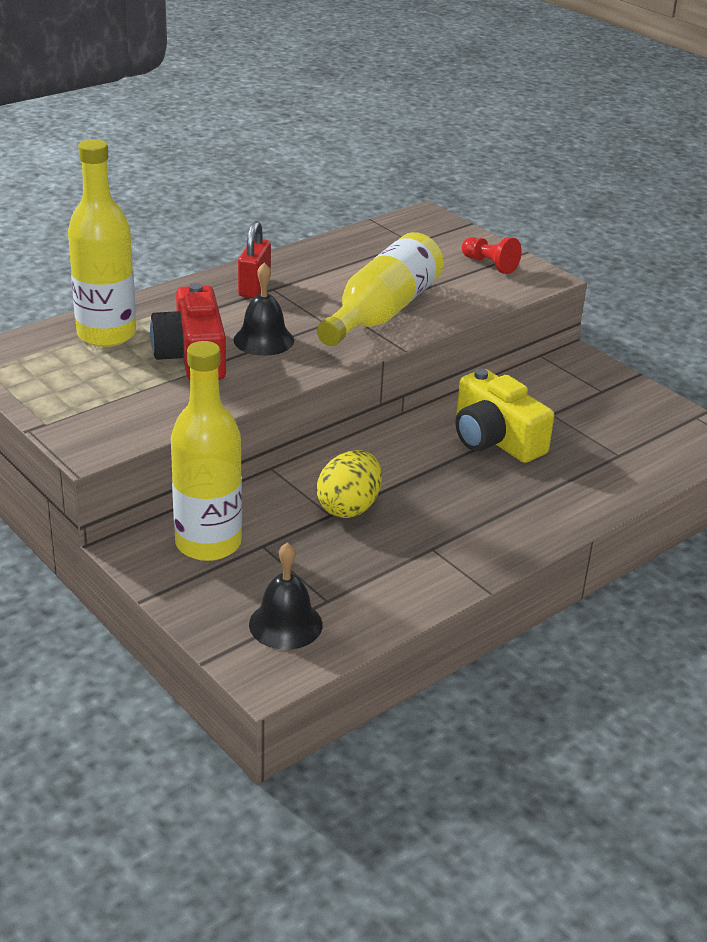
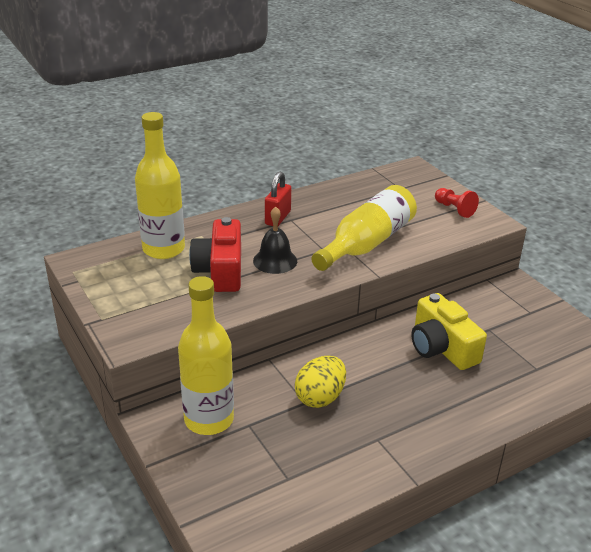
camera: 10 degrees right, 0 degrees up
black bell [249,542,323,650] -> none

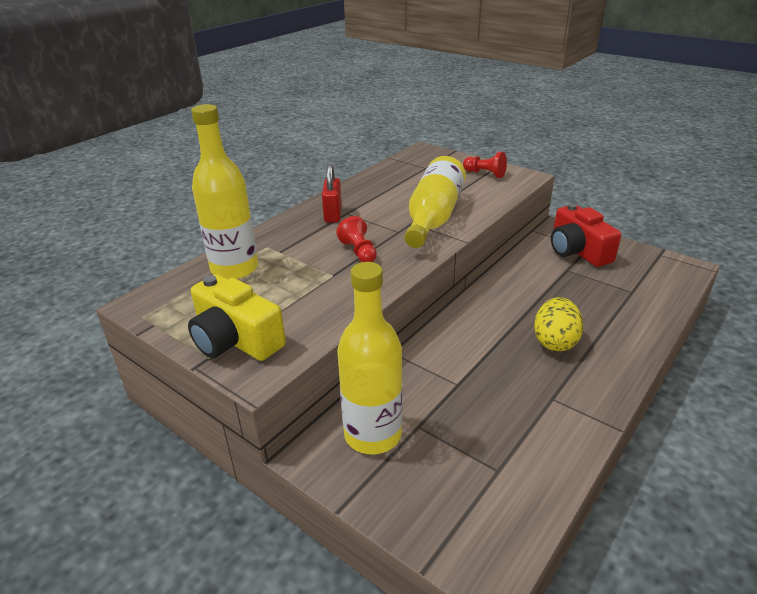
camera: 20 degrees left, 0 degrees up
red camera [189,217,241,292] -> red camera moved to [551,203,621,267]
black bell [253,206,297,274] -> red pawn [336,216,377,262]
yellow egg [295,355,346,408] -> yellow egg moved to [534,297,583,351]
yellow camera [411,293,487,370] -> yellow camera moved to [188,274,286,361]

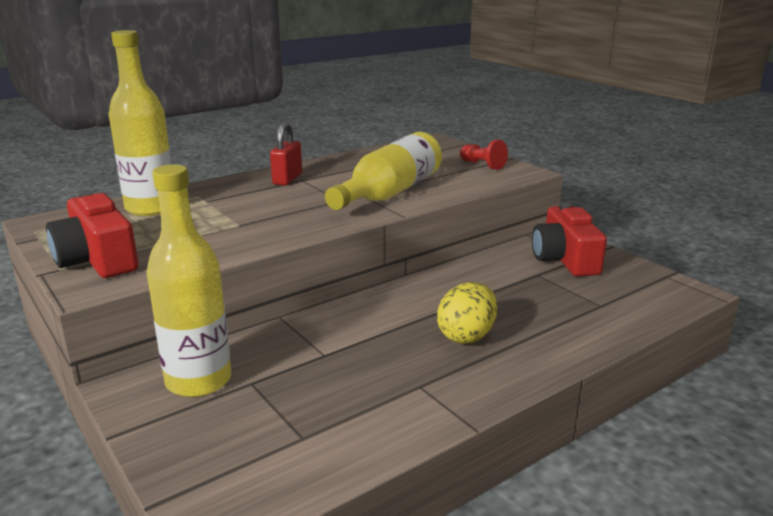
camera: 15 degrees right, 10 degrees down
yellow camera [188,274,286,361] -> red camera [46,191,139,278]
red pawn [336,216,377,262] -> none

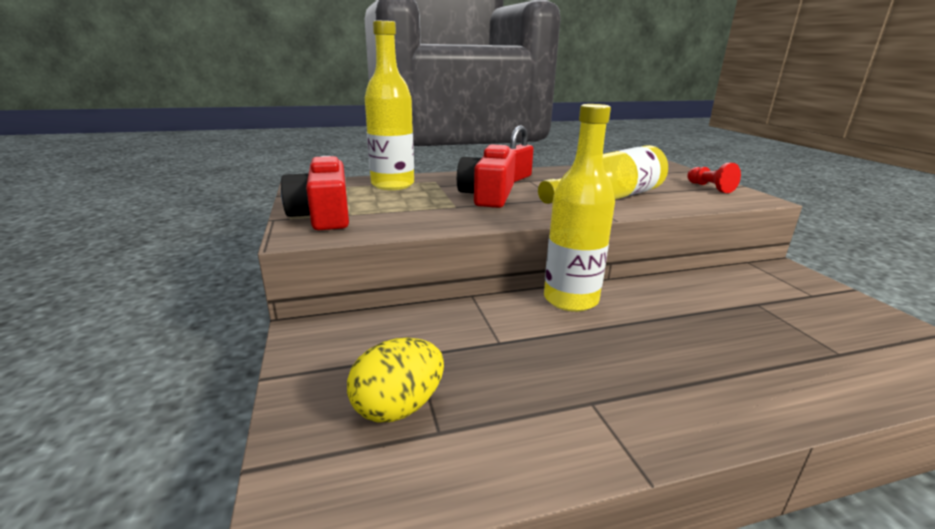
camera: 20 degrees right, 0 degrees up
yellow bottle [147,164,232,397] -> yellow bottle moved to [544,104,615,312]
yellow egg [437,282,497,344] -> yellow egg moved to [347,338,444,422]
red camera [532,203,607,277] -> red camera moved to [457,144,516,208]

